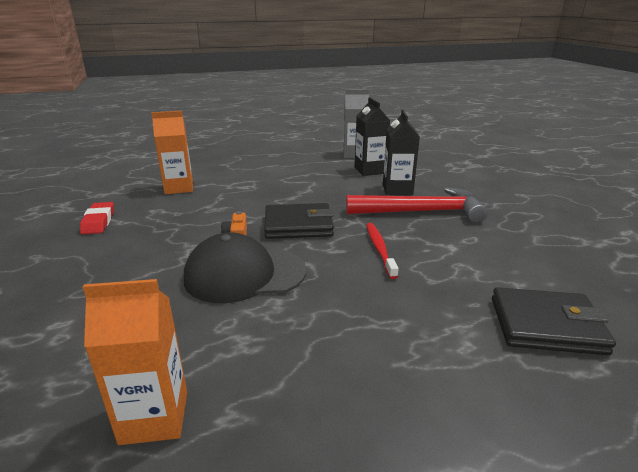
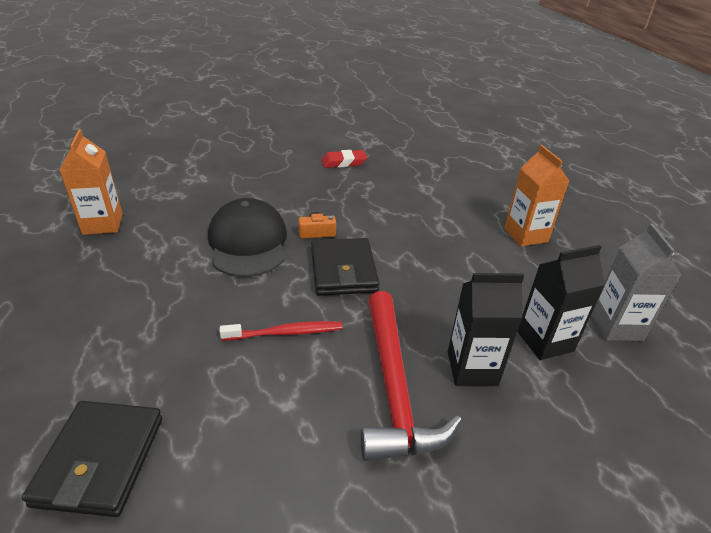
camera: 85 degrees right, 10 degrees up
orange carton [152,111,193,194] -> orange carton moved to [504,145,570,246]

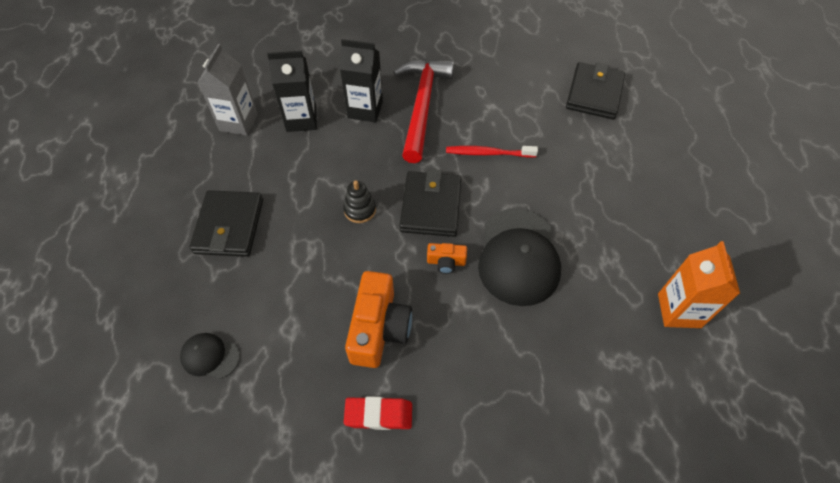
camera: 165 degrees left, 20 degrees up
orange carton [504,145,570,246] -> black wallet [189,190,263,257]
none -> black cap [180,333,240,379]
none -> black stacking toy [343,180,376,223]
none -> orange camera [345,271,412,368]

